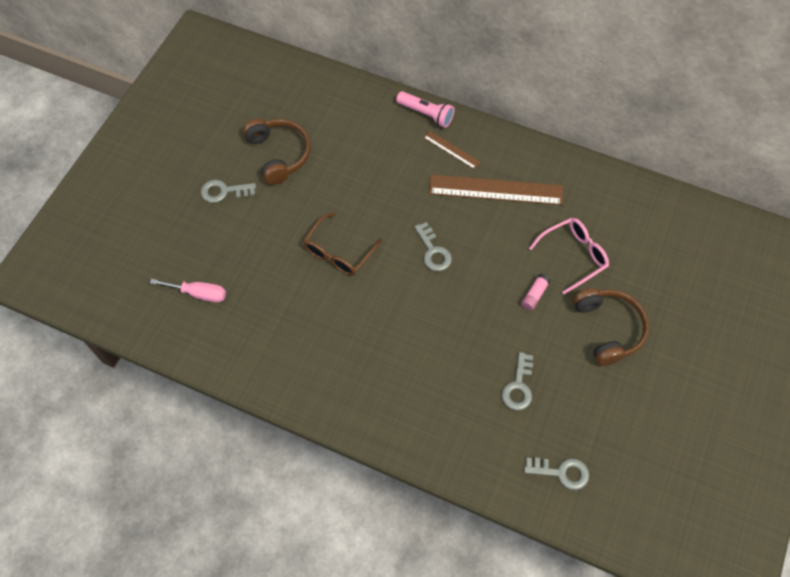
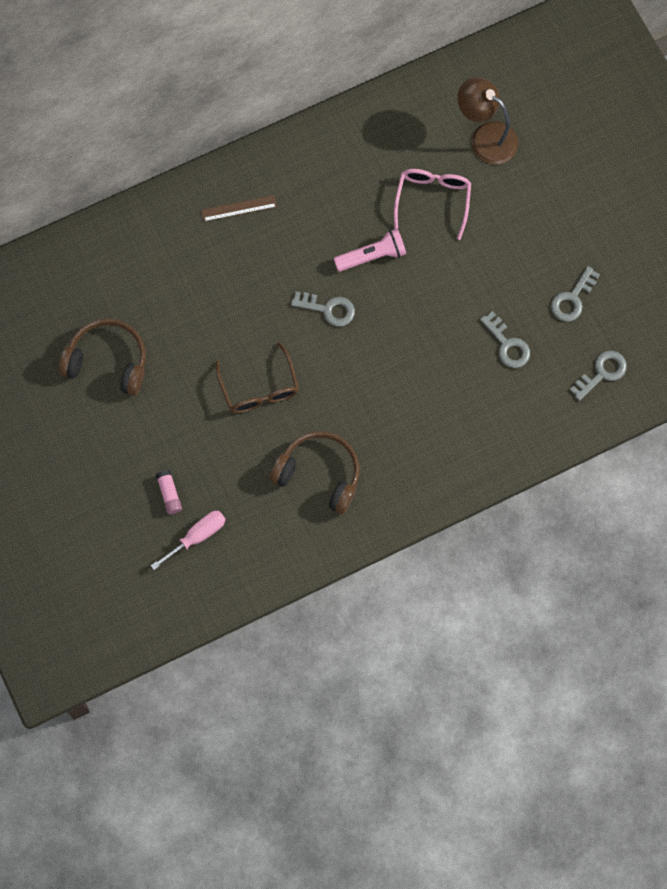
camera: 50 degrees left, 10 degrees up
grey key [201,180,256,203] -> grey key moved to [551,266,600,322]
pink flashlight [396,91,455,128] -> pink flashlight moved to [334,229,406,272]
brown ruler [429,174,563,205] -> none
pink glue stick [521,274,551,311] -> pink glue stick moved to [156,470,182,514]
brown headphones [573,288,649,366] -> brown headphones moved to [270,431,360,514]
none -> brown lamp [457,77,518,164]

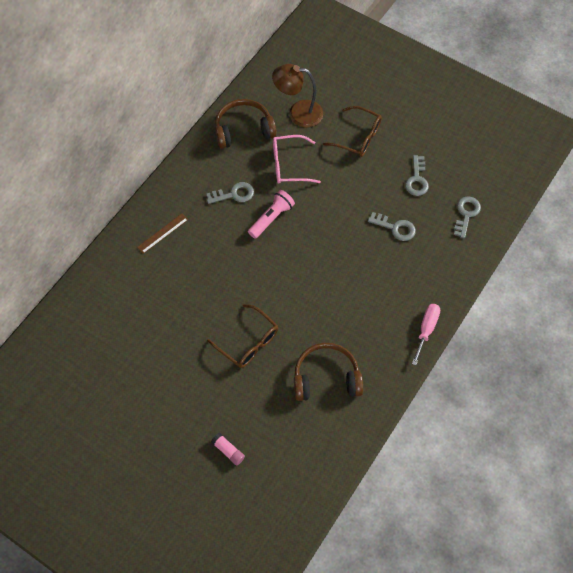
camera: 30 degrees left, 10 degrees down
brown headphones [59,318,146,396] -> brown headphones moved to [215,99,277,149]
pink screwdriver [151,511,226,570] -> pink screwdriver moved to [412,304,440,365]
grey key [291,291,355,327] -> grey key moved to [206,182,254,204]
pink glasses [394,169,471,240] -> pink glasses turned 75 degrees counterclockwise [273,135,321,184]
none -> brown glasses [323,106,382,157]

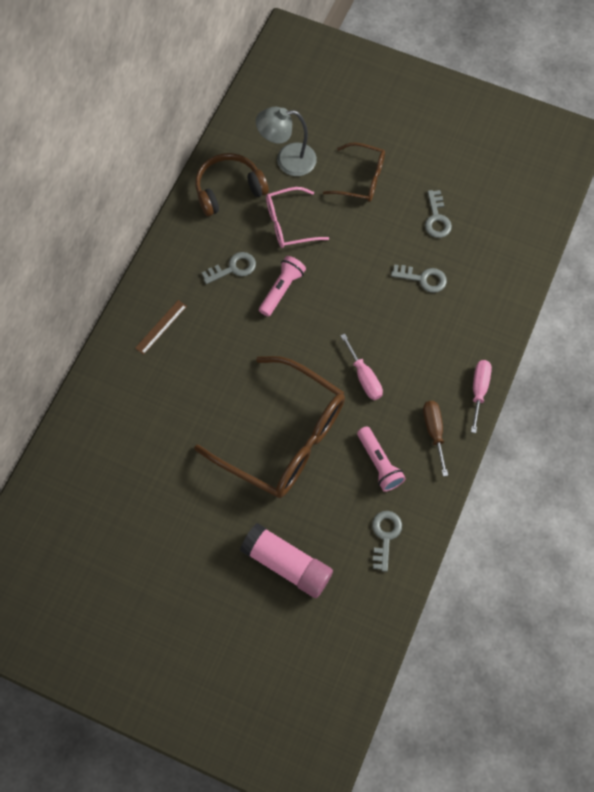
camera: 10 degrees left, 5 degrees up
brown glasses [207,304,278,368] -> brown glasses [194,356,345,498], size x1.91
pink glue stick [211,433,245,466] -> pink glue stick [240,523,333,598], size x2.25
brown lamp [272,64,323,127] -> grey lamp [256,107,317,176]
brown headphones [294,343,363,401] -> pink flashlight [357,426,406,492]
grey key [454,196,481,238] -> grey key moved to [372,511,402,572]
none -> pink screwdriver [340,334,383,400]
none -> brown screwdriver [423,401,448,476]

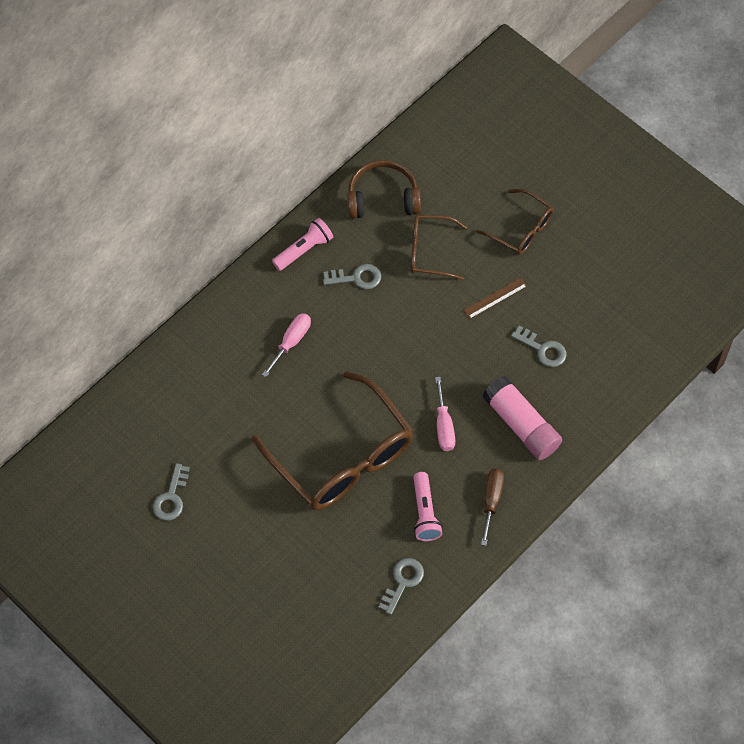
camera: 20 degrees right, 5 degrees down
brown ruler [135,300,187,355] -> brown ruler moved to [463,277,527,319]
pink glue stick [240,523,333,598] -> pink glue stick moved to [483,376,562,460]
grey lamp [256,107,317,176] -> none
pink flashlight [259,256,306,317] -> pink flashlight moved to [272,218,333,271]
pink glasses [266,187,329,248] -> brown glasses [411,215,467,280]
grey key [425,190,452,238] -> grey key moved to [153,463,190,521]
pink screwdriver [471,360,492,433] -> pink screwdriver moved to [262,313,311,377]

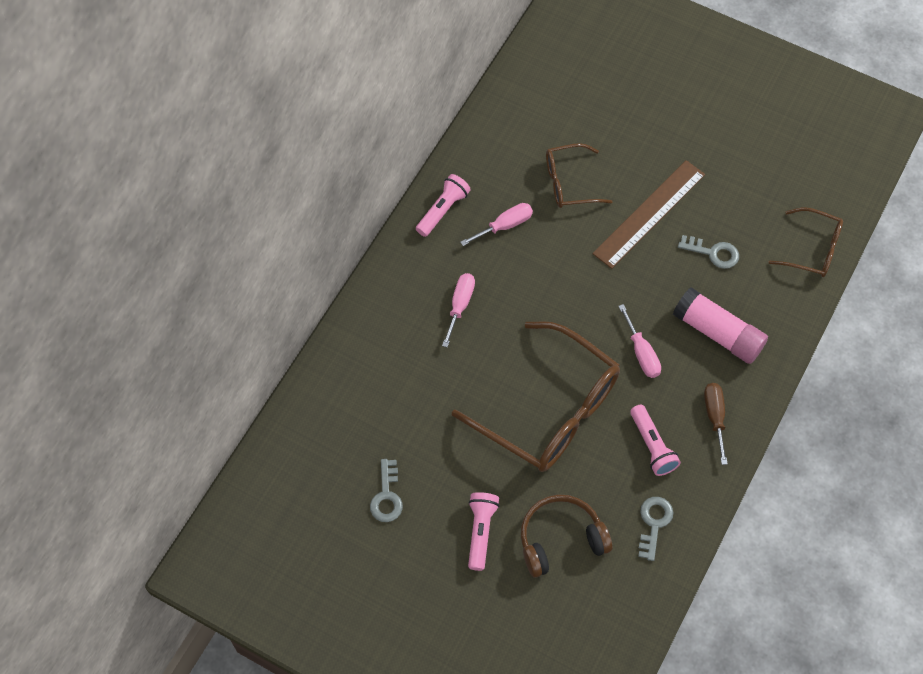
camera: 15 degrees left, 0 degrees up
grey key [323,264,381,289] -> pink screwdriver [460,203,533,246]
brown headphones [347,160,421,219] -> brown headphones moved to [521,495,612,578]
brown ruler [463,277,527,319] -> brown ruler [592,160,705,269], size x2.06
brown glasses [476,189,554,255] -> brown glasses moved to [769,208,843,277]
none -> pink flashlight [468,492,500,571]

